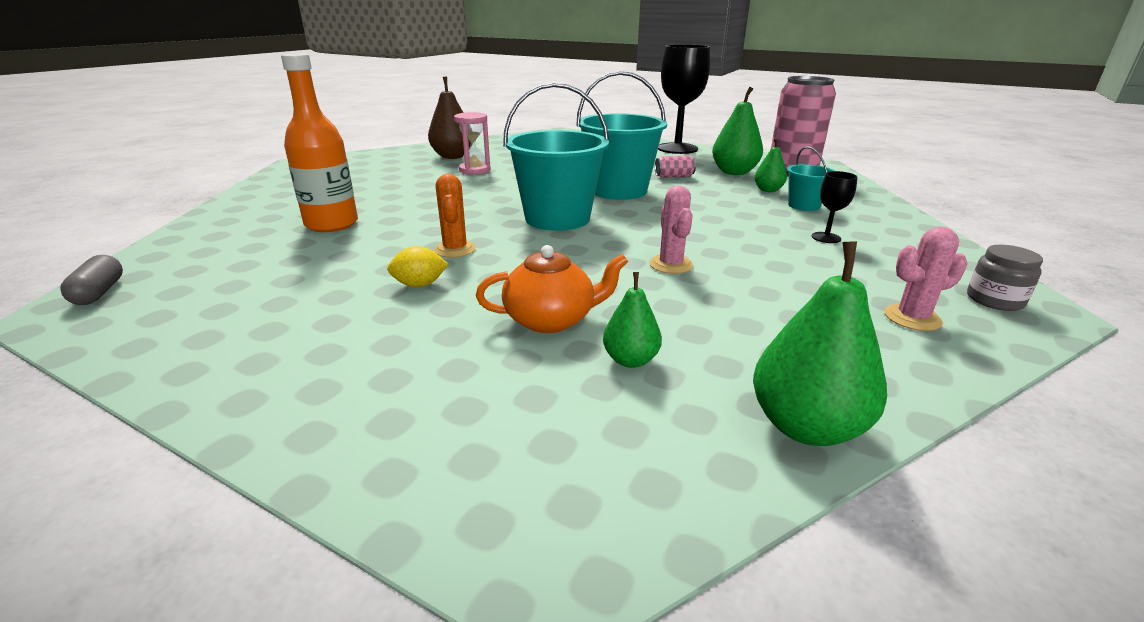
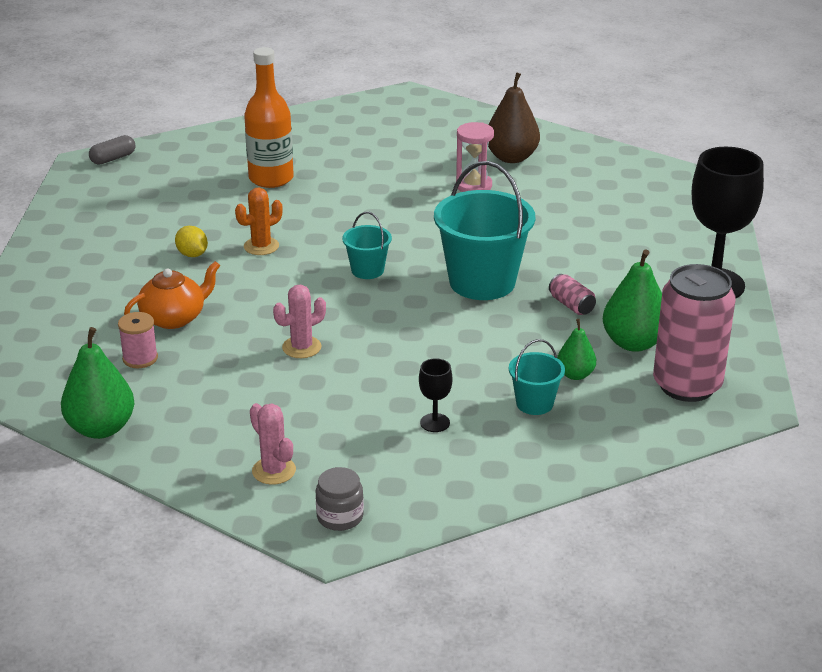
camera: 65 degrees right, 5 degrees up
orange teapot [476,245,628,333] -> orange teapot turned 90 degrees counterclockwise [124,261,220,329]
turquoise bucket [503,83,609,231] -> turquoise bucket [342,212,392,279], size x0.50
green pear [603,272,662,368] -> pink spool [118,312,158,368]

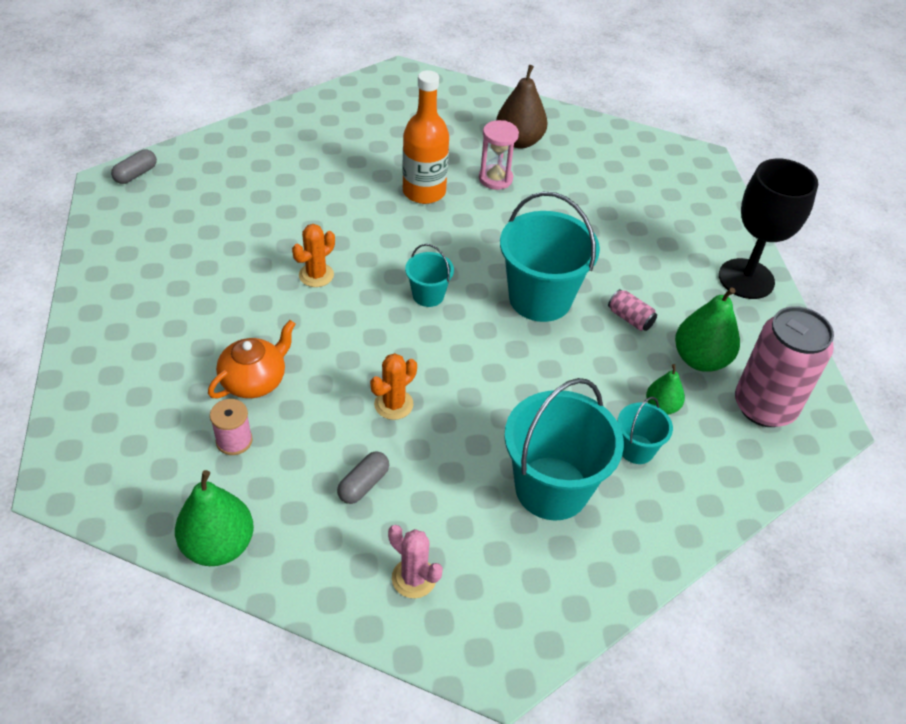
camera: 15 degrees left, 15 degrees up
yellow lemon [175,226,208,257] -> none
orange bottle [244,47,294,188] -> orange bottle moved to [402,70,449,204]
pink cactus [273,285,326,358] -> orange cactus [370,353,417,420]
grey jar [315,467,364,531] -> none
black goblet [419,358,452,432] -> turquoise bucket [504,378,624,520]
none -> grey capsule [337,452,389,504]

